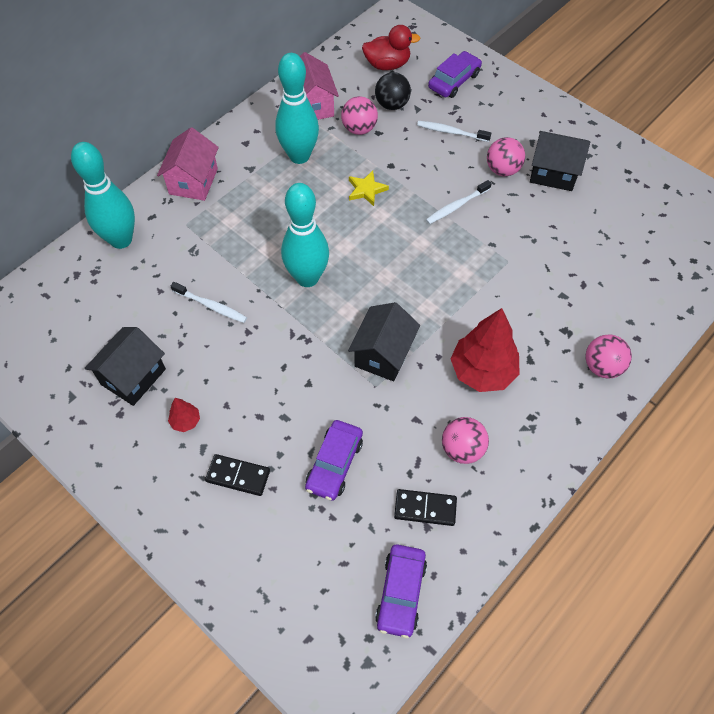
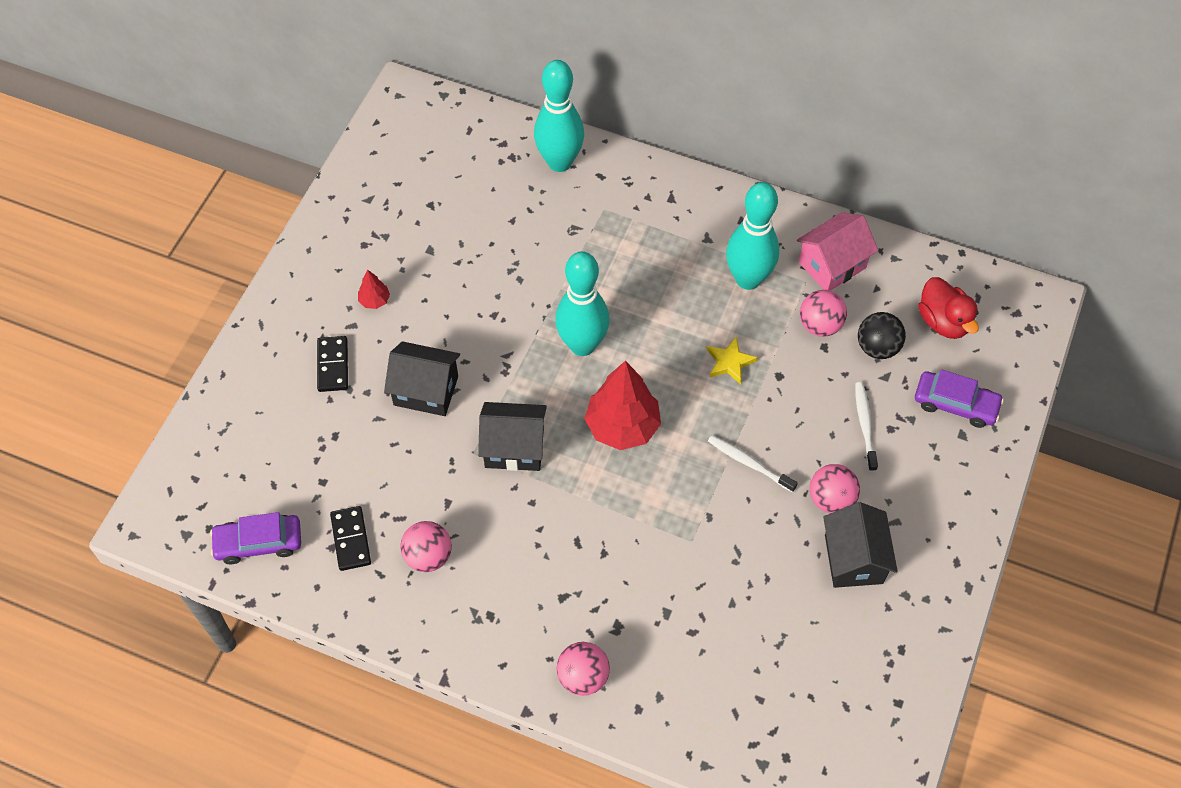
camera: 70 degrees right, 0 degrees up
black house [84,327,166,406] -> black house moved to [384,341,460,416]
pink house [157,127,219,201] -> none
white toothbrush [171,282,247,323] -> none
purple car [305,420,363,501] -> none
red tree [451,308,519,392] -> red tree moved to [585,361,661,450]

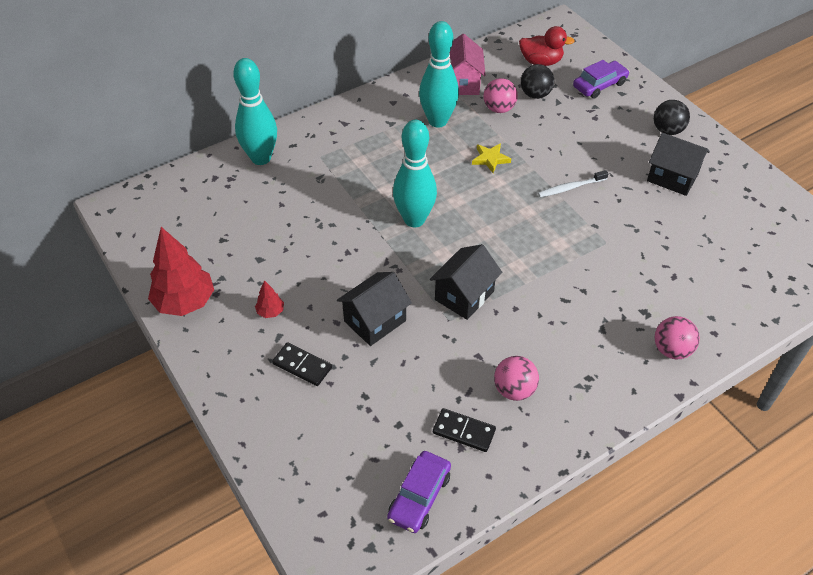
camera: 55 degrees left, 10 degrees down
red tree [585,361,661,450] -> red tree moved to [148,227,214,316]
pink ball [810,464,860,513] -> none
white toothbrush [855,382,878,472] -> none
none -> black ball [654,100,690,135]

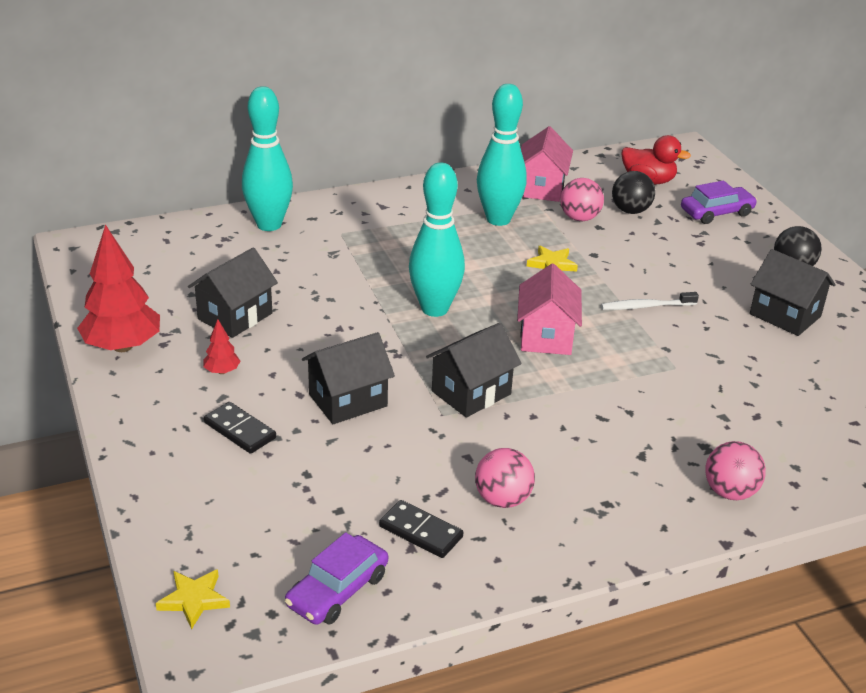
camera: 10 degrees right, 15 degrees down
none -> yellow star [156,569,230,629]
none -> black house [188,247,278,338]
none -> pink house [517,264,582,355]

